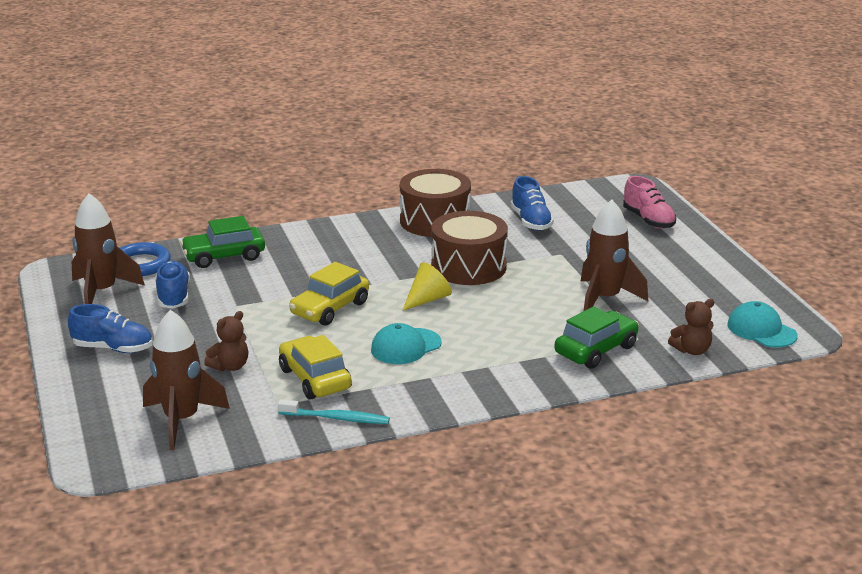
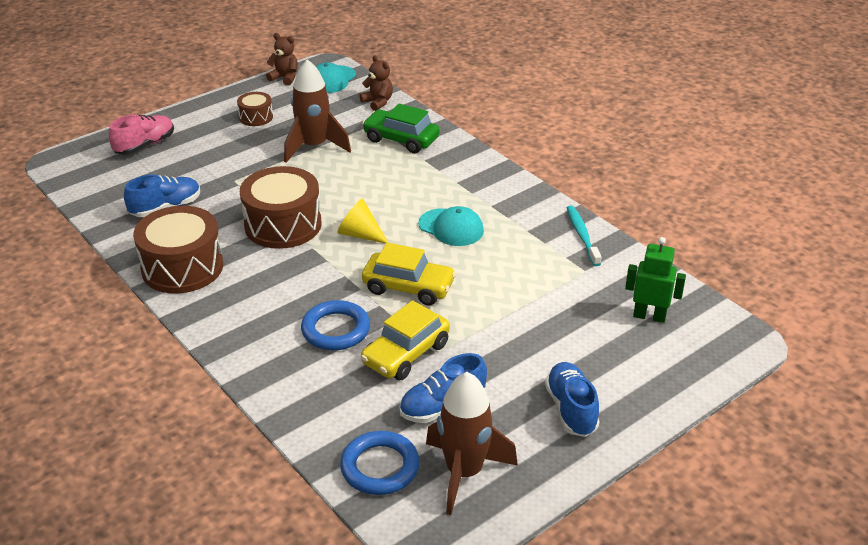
camera: 110 degrees left, 10 degrees up
brown rocket [143,310,230,450] -> green robot [625,237,686,323]
green car [180,216,265,268] -> none
brown teddy bear [204,311,249,371] -> brown teddy bear moved to [266,33,298,86]
yellow car [279,335,352,400] -> yellow car moved to [361,300,450,380]
none -> brown drum [237,92,273,126]
none -> blue ring [301,300,370,350]

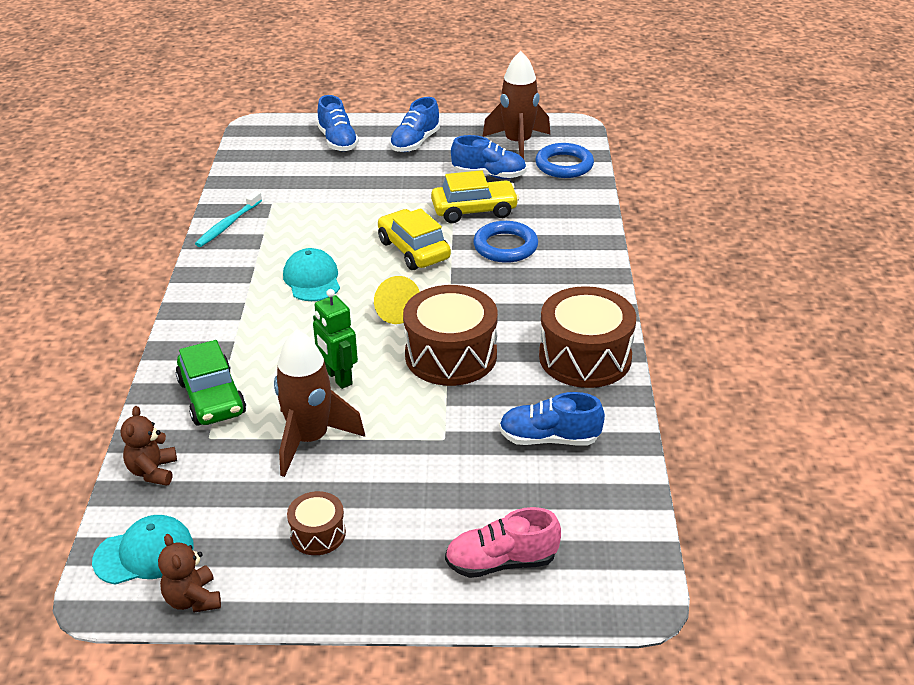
camera: 140 degrees left, 0 degrees up
green robot [625,237,686,323] -> green robot moved to [313,289,358,389]
none -> blue shoe [317,95,359,151]

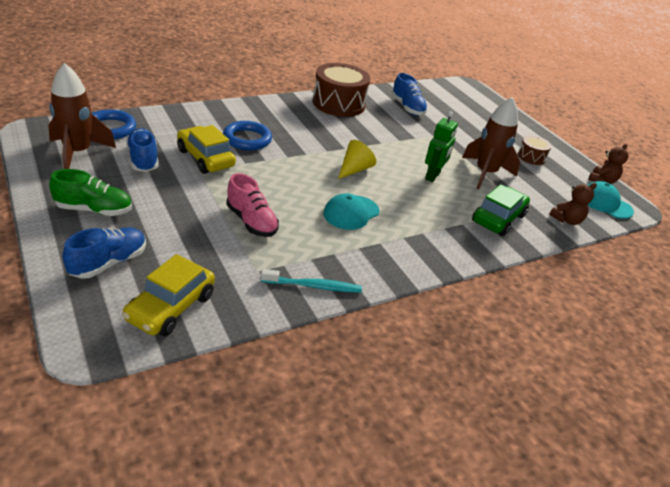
camera: 125 degrees left, 0 degrees up
yellow car [378,208,451,270] -> yellow car moved to [122,254,215,336]
blue shoe [390,97,440,152] -> green shoe [49,169,132,216]
brown drum [403,285,498,386] -> none
pink shoe [445,507,561,578] -> pink shoe moved to [226,173,279,237]

